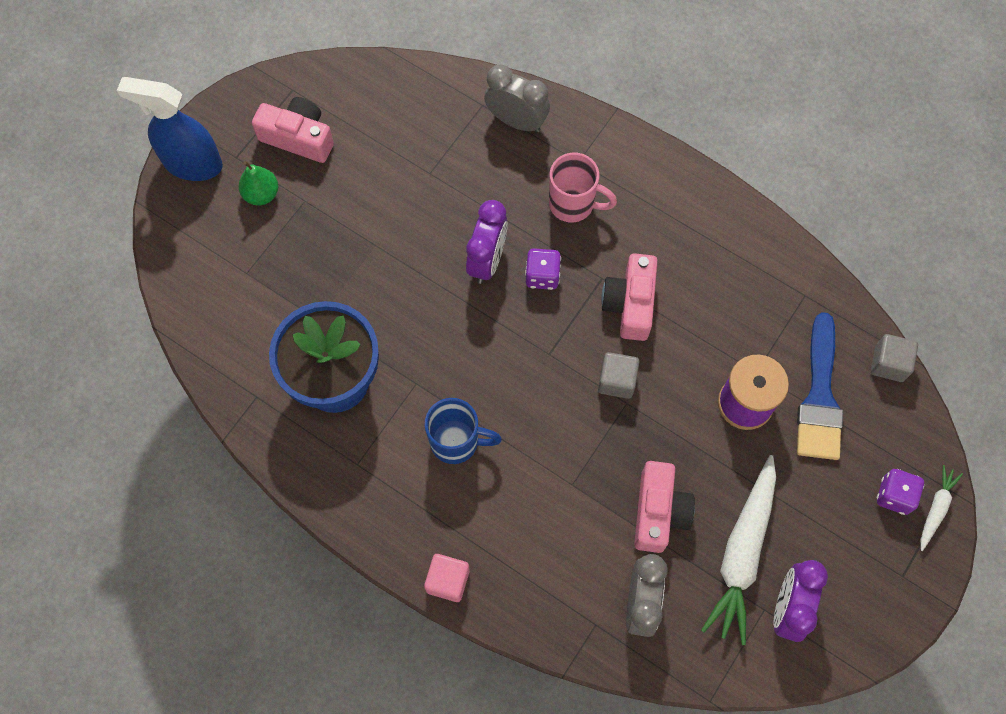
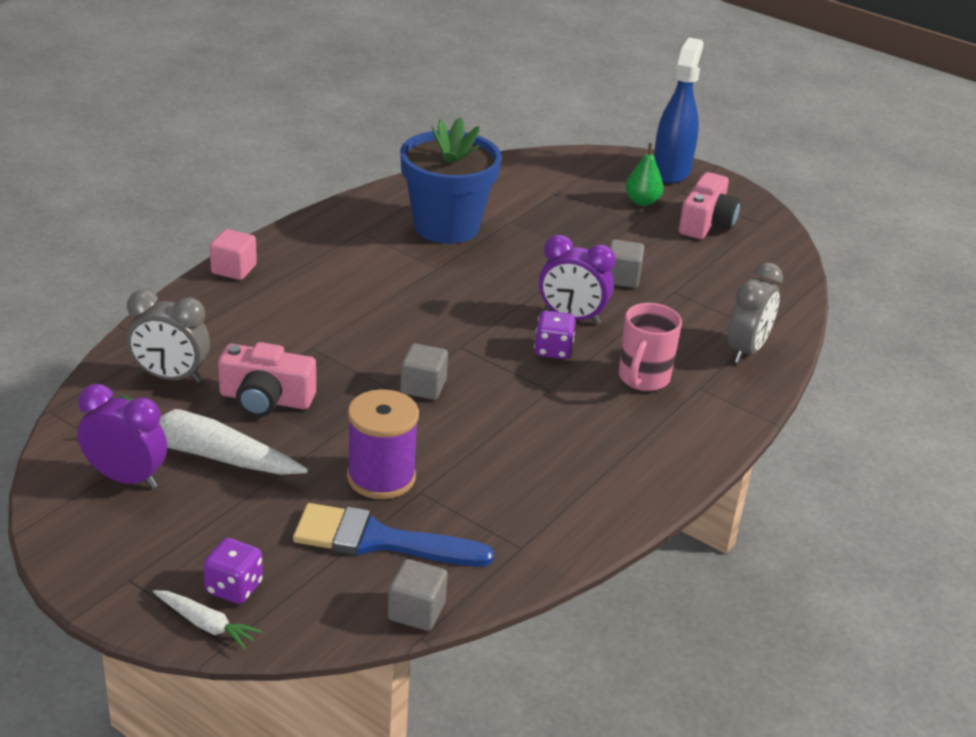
camera: 90 degrees right, 35 degrees down
blue mug [425,398,502,464] -> none
pink camera [601,253,658,341] -> none
none -> grey cube [609,239,644,288]

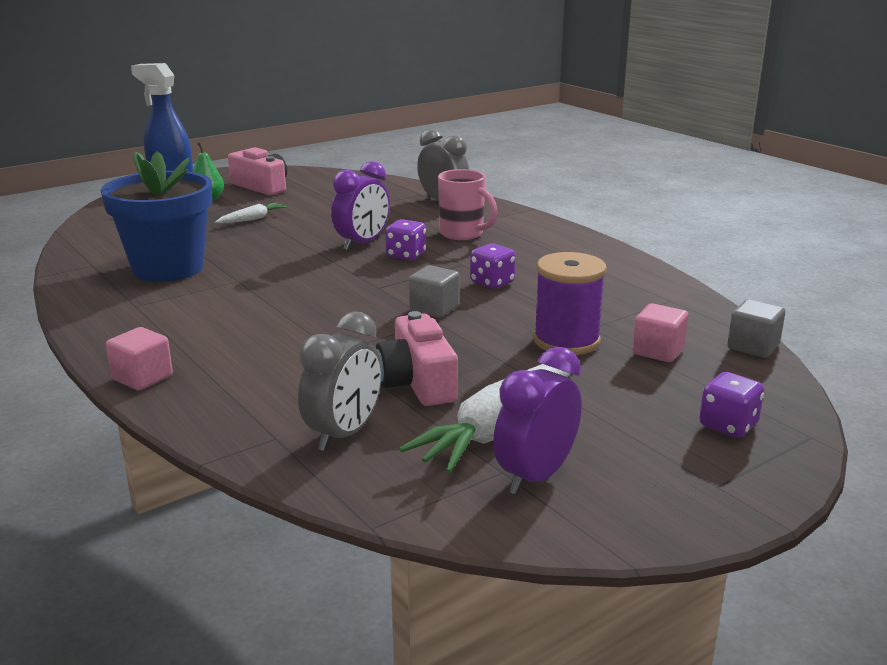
camera: 70 degrees left, 10 degrees down
white carrot [153,590,262,650] -> white carrot moved to [215,203,287,223]
pink camera [218,342,316,417] -> pink camera turned 135 degrees clockwise [376,311,458,406]
blue brush [293,503,494,566] -> pink cube [632,303,688,362]
grey cube [609,239,644,288] -> none
none -> purple dice [470,243,516,289]

